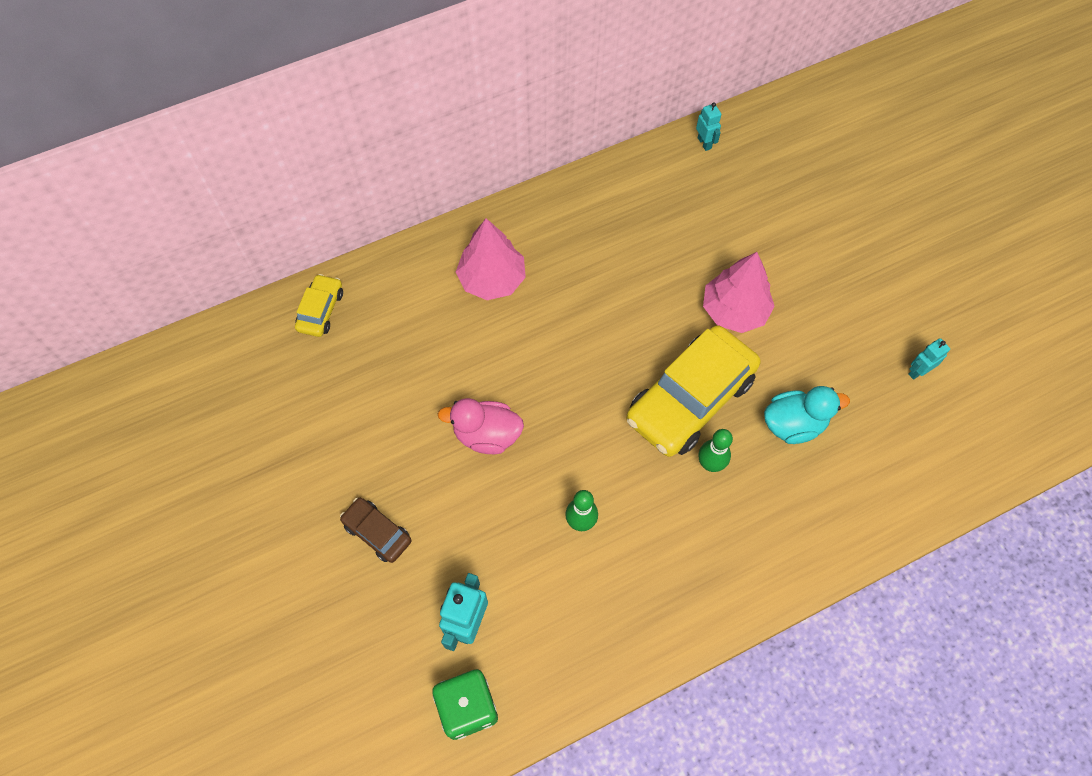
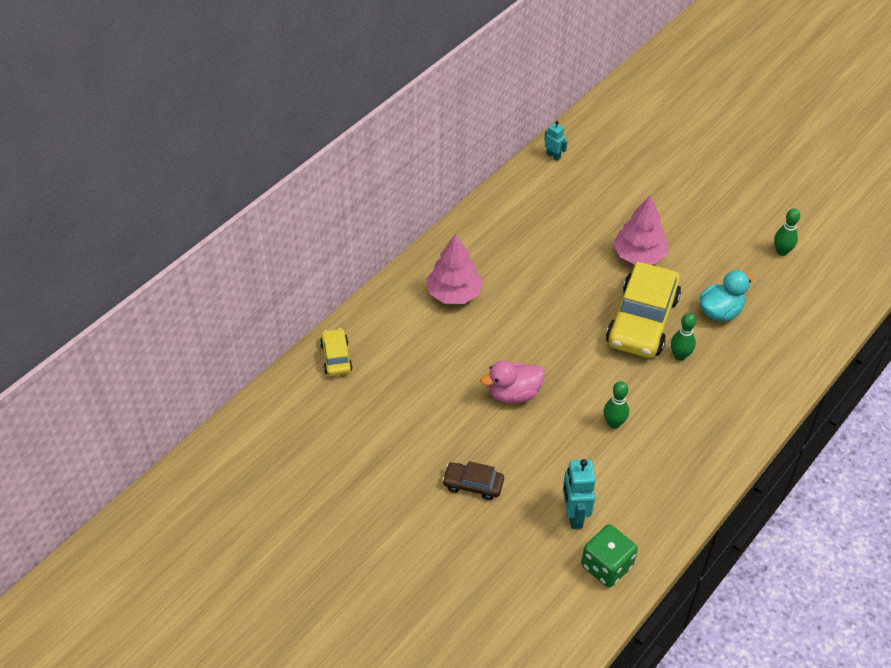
camera: 25 degrees left, 15 degrees down
turquoise robot [909,338,950,380] -> green bowling pin [774,208,800,256]

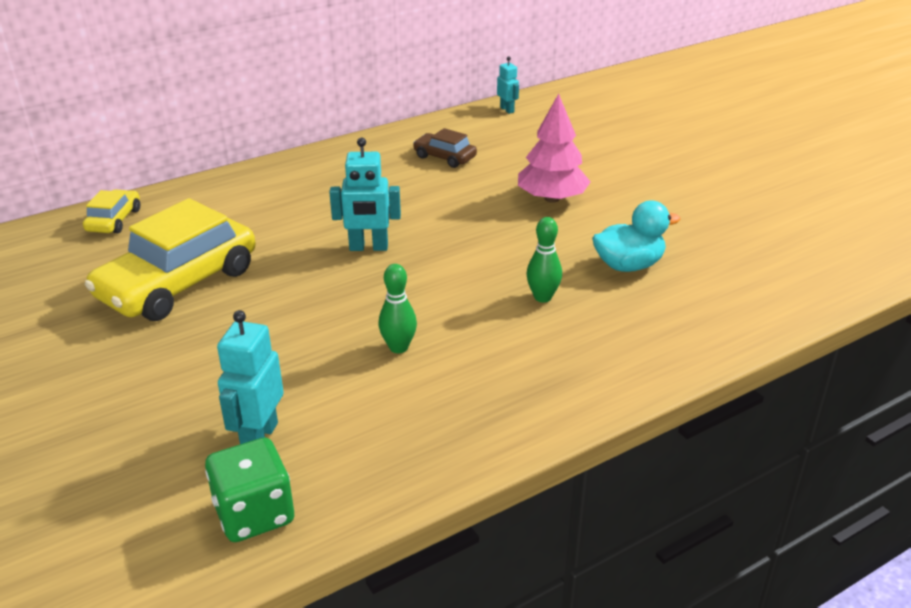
camera: 20 degrees right, 15 degrees down
pink tree [426,234,483,304] -> none
brown car [442,461,504,500] -> brown car moved to [413,128,477,168]
pink duck [480,361,545,404] -> none
yellow car [606,262,681,358] -> yellow car moved to [85,198,256,321]
green bowling pin [774,208,800,256] -> none
none -> turquoise robot [329,138,401,251]

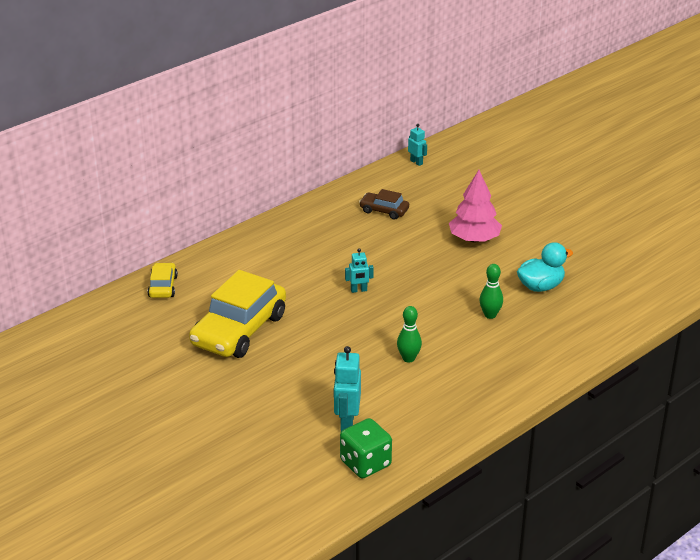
camera: 10 degrees left, 0 degrees up
turquoise robot [329,138,401,251] -> turquoise robot [345,248,374,293], size x0.59

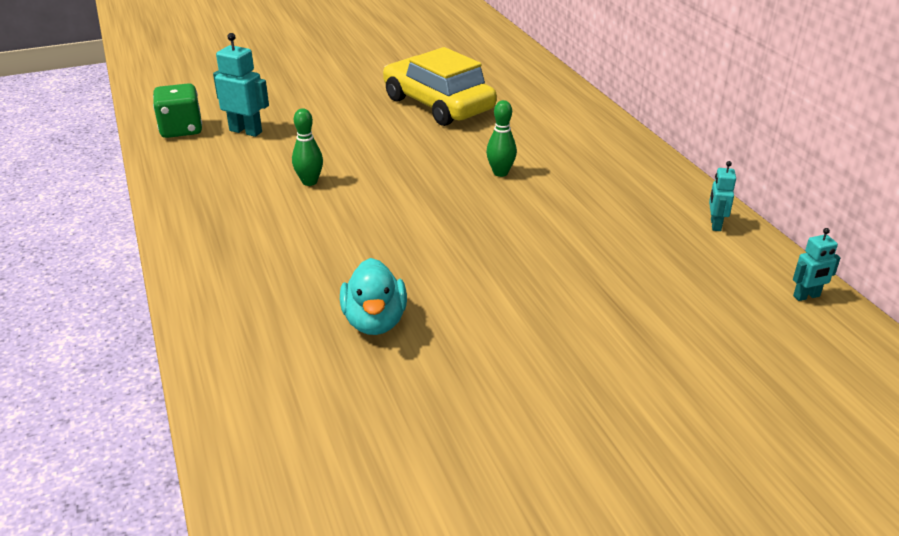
camera: 110 degrees right, 0 degrees up
yellow car [147,263,178,298] -> none
turquoise robot [345,248,374,293] -> turquoise robot moved to [709,161,736,231]
brown car [359,189,409,220] -> none
pink tree [449,170,502,243] -> none
green bowling pin [479,264,503,319] -> green bowling pin moved to [486,100,517,177]

